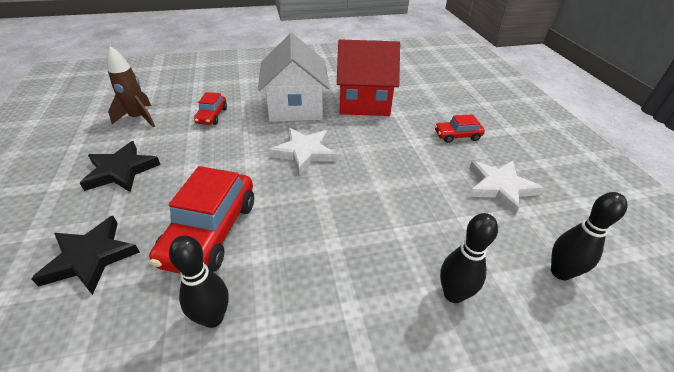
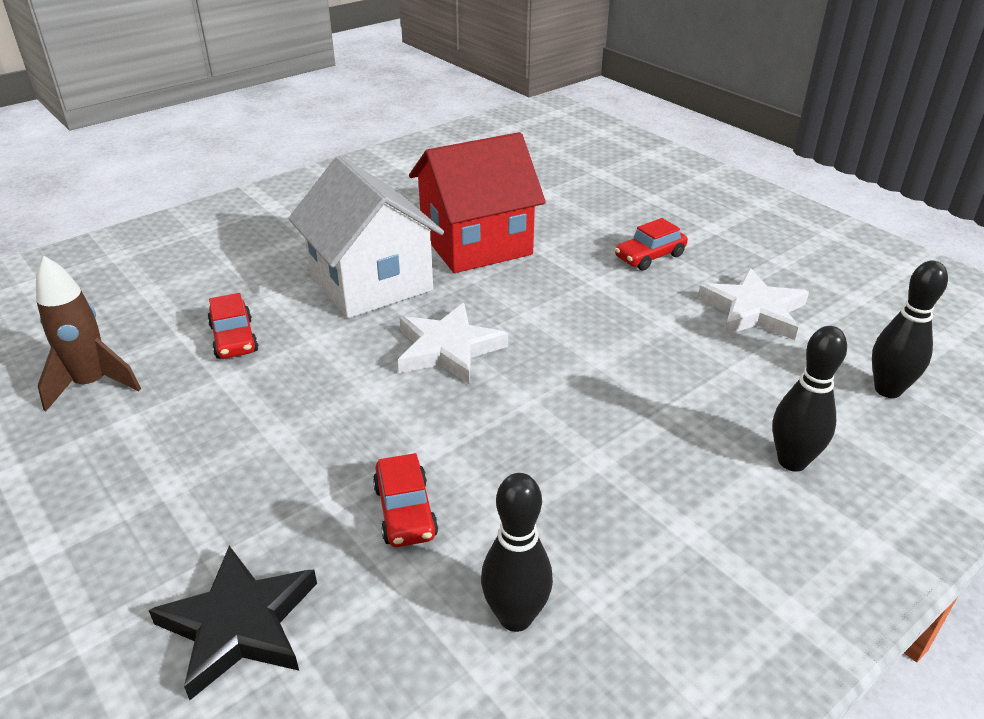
camera: 25 degrees left, 5 degrees down
black star [80,141,161,192] -> none
red car [149,166,254,274] -> red car [373,453,438,547], size x0.51

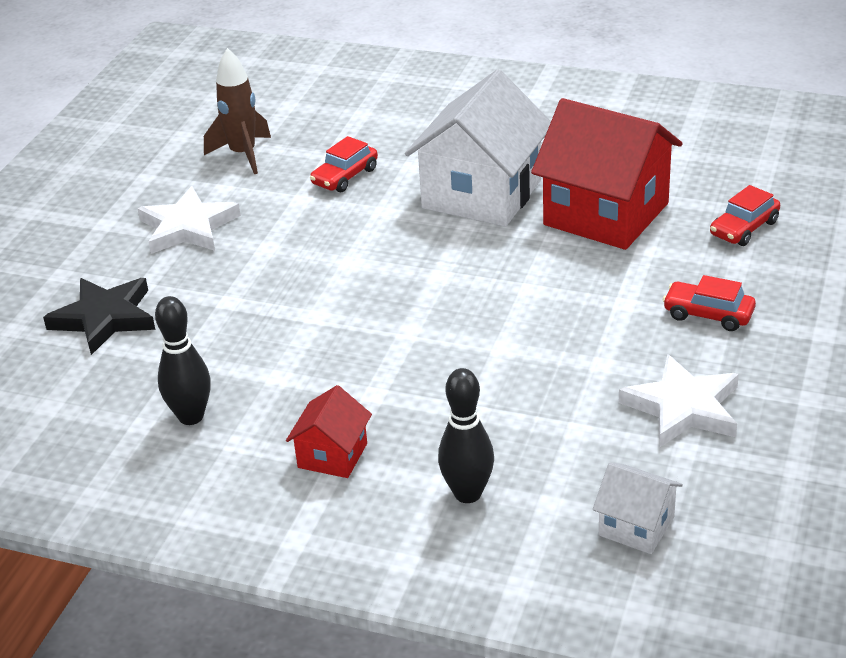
camera: 60 degrees right, 0 degrees up
red car [373,453,438,547] -> red car moved to [710,185,780,246]
white star [398,303,508,384] -> white star moved to [138,186,241,254]
black bowling pin [872,261,948,398] -> white house [593,463,683,554]
none -> red house [286,385,372,478]

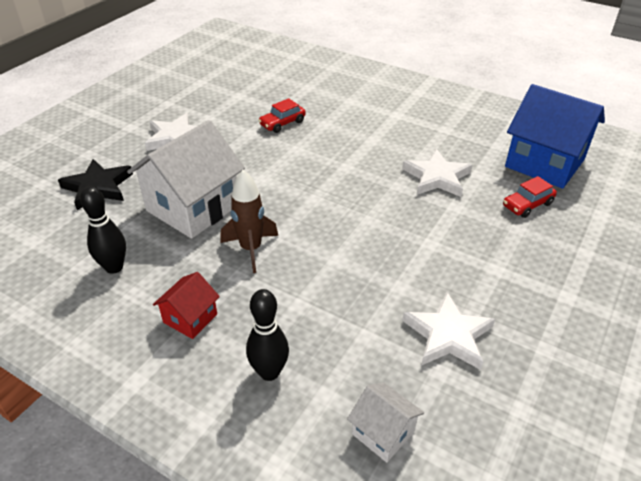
camera: 10 degrees right, 5 degrees up
brown rocket [204,48,271,174] -> brown rocket moved to [220,170,278,273]
white house [405,70,551,227] -> white house moved to [127,120,245,239]
red house [531,98,682,250] -> white star [402,149,473,197]
red car [663,275,756,331] -> none
none -> blue house [505,84,605,189]

